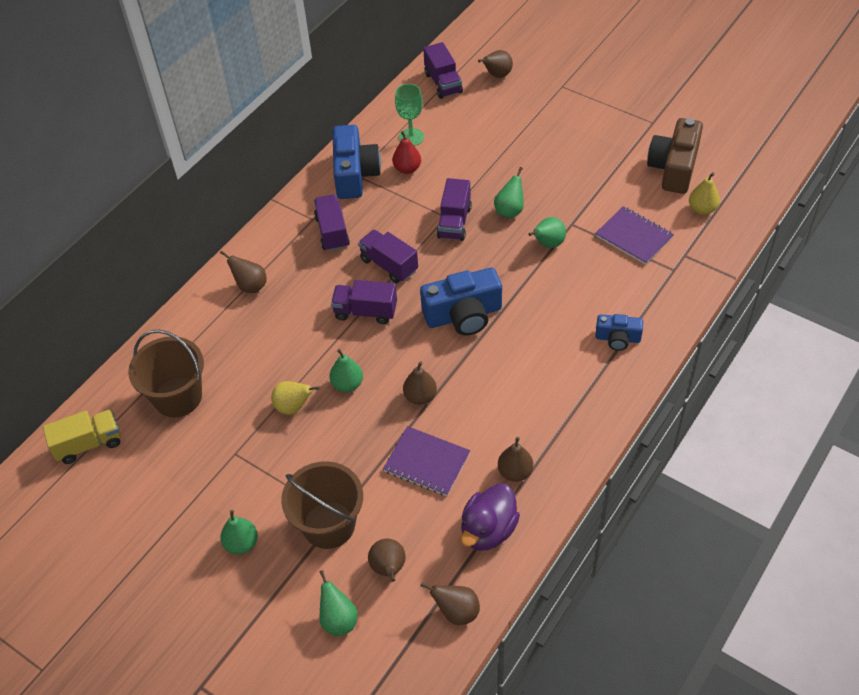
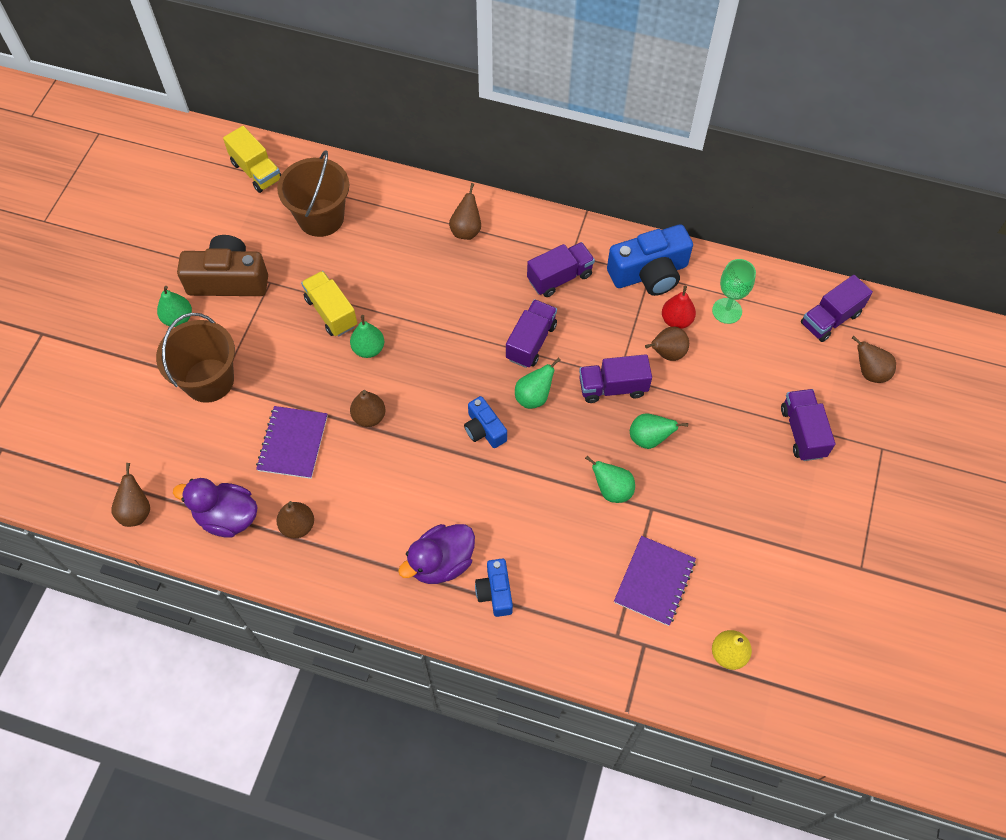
camera: 70 degrees right, 10 degrees up
yellow pear [271,381,320,415] -> yellow truck [301,271,357,336]
green pear [319,570,358,636] -> green pear moved to [515,357,561,409]
purple truck [331,280,397,324] -> purple truck moved to [781,389,835,461]
brown pear [368,539,406,582] -> brown pear moved to [645,327,689,361]
blue camera [420,268,502,335] -> blue camera [464,396,507,448], size x0.56
brown camera [647,118,703,194] -> brown camera moved to [177,235,268,296]
none -> purple duck [398,524,475,584]

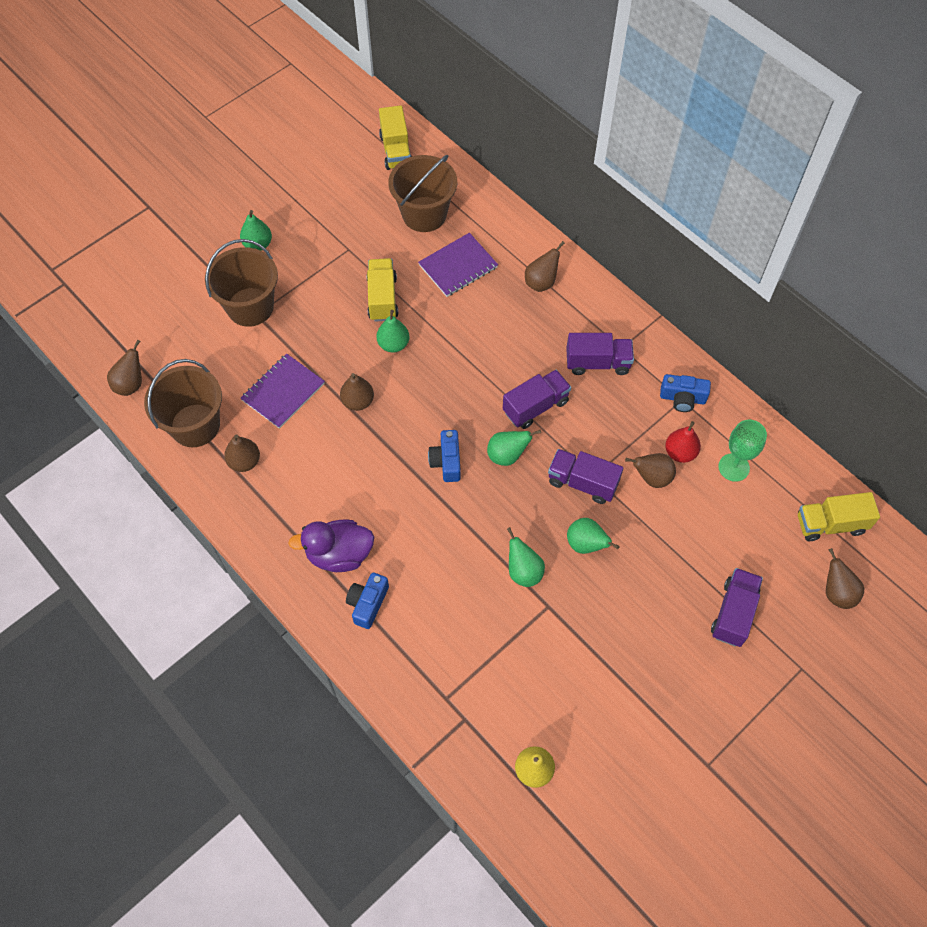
camera: 30 degrees right, 0 degrees up
purple duck [173,478,258,538] -> brown bucket [144,359,222,447]
brown camera [177,235,268,296] -> none
blue camera [607,224,693,296] -> blue camera [660,374,711,412], size x0.56
purple notebook [614,536,696,626] -> purple notebook moved to [418,233,498,297]
purple truck [801,275,873,342] -> yellow truck [798,492,880,541]

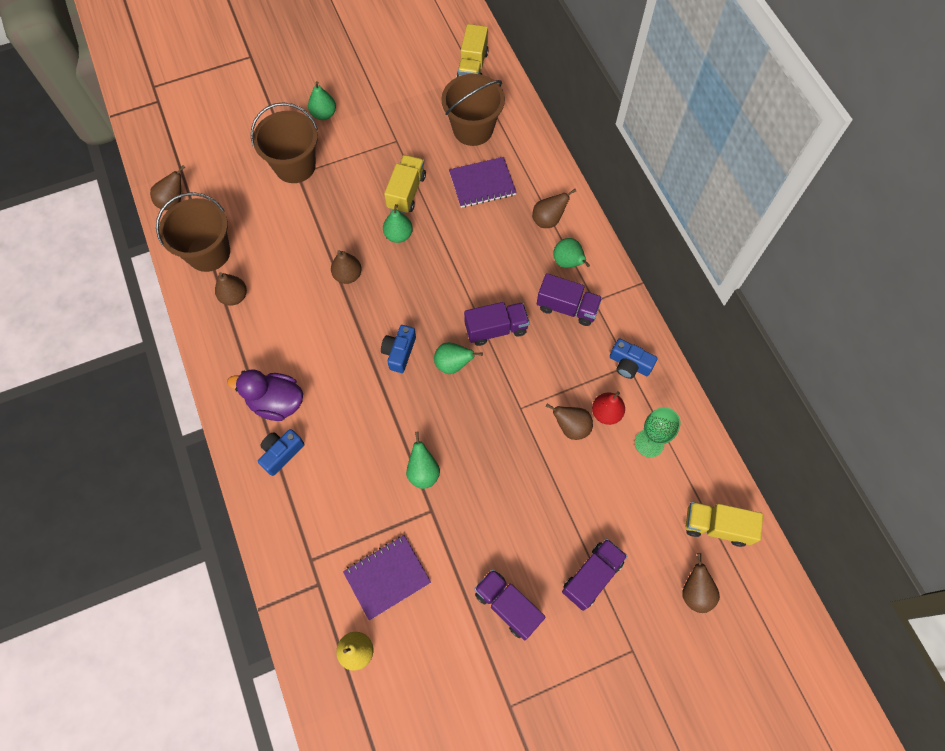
camera: 20 degrees right, 5 degrees up
purple notebook [241,353,325,429] -> purple notebook moved to [343,535,431,620]
purple truck [548,449,623,504] -> purple truck moved to [474,569,546,640]
green pear [567,518,620,554] -> green pear moved to [554,238,590,268]

